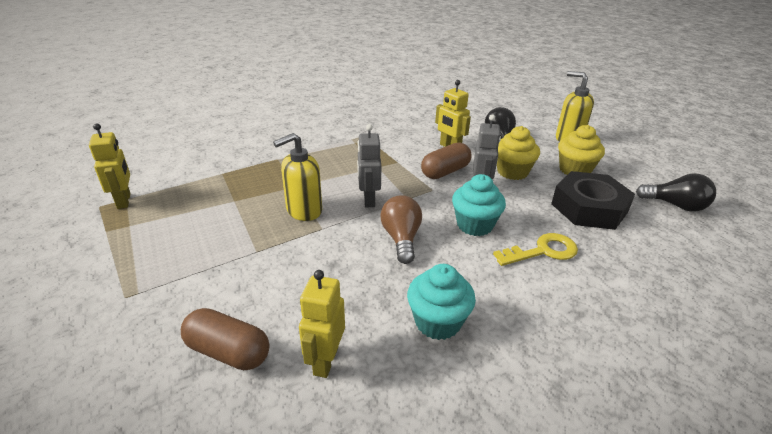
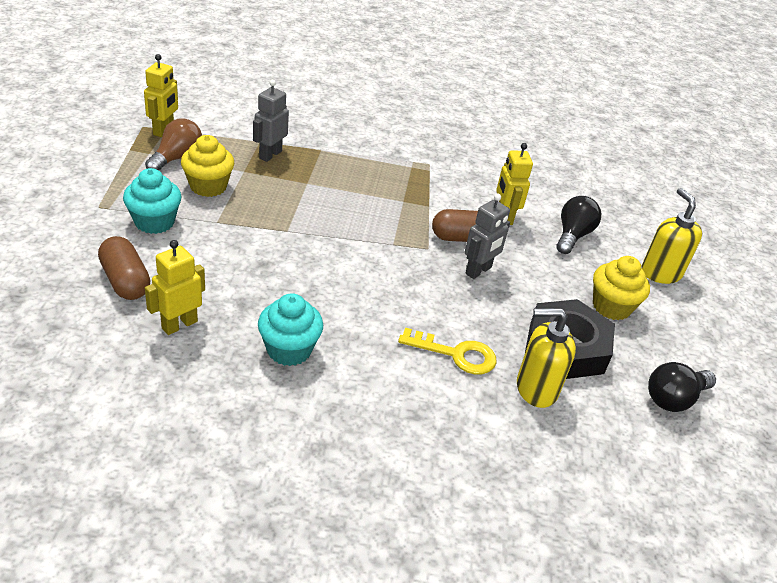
camera: 30 degrees right, 5 degrees up
yellow soap dispenser [273,133,322,221] -> yellow soap dispenser moved to [517,308,576,408]
grey robot [357,124,381,207] -> grey robot moved to [253,80,289,162]
brown light bulb [381,195,422,264] -> brown light bulb moved to [145,119,202,170]
turquoise cupcake [452,174,506,236] -> turquoise cupcake moved to [123,168,181,234]
yellow cupcake [497,126,540,180] -> yellow cupcake moved to [181,135,234,197]
black light bulb [636,173,716,211] -> black light bulb turned 90 degrees clockwise [648,362,716,412]

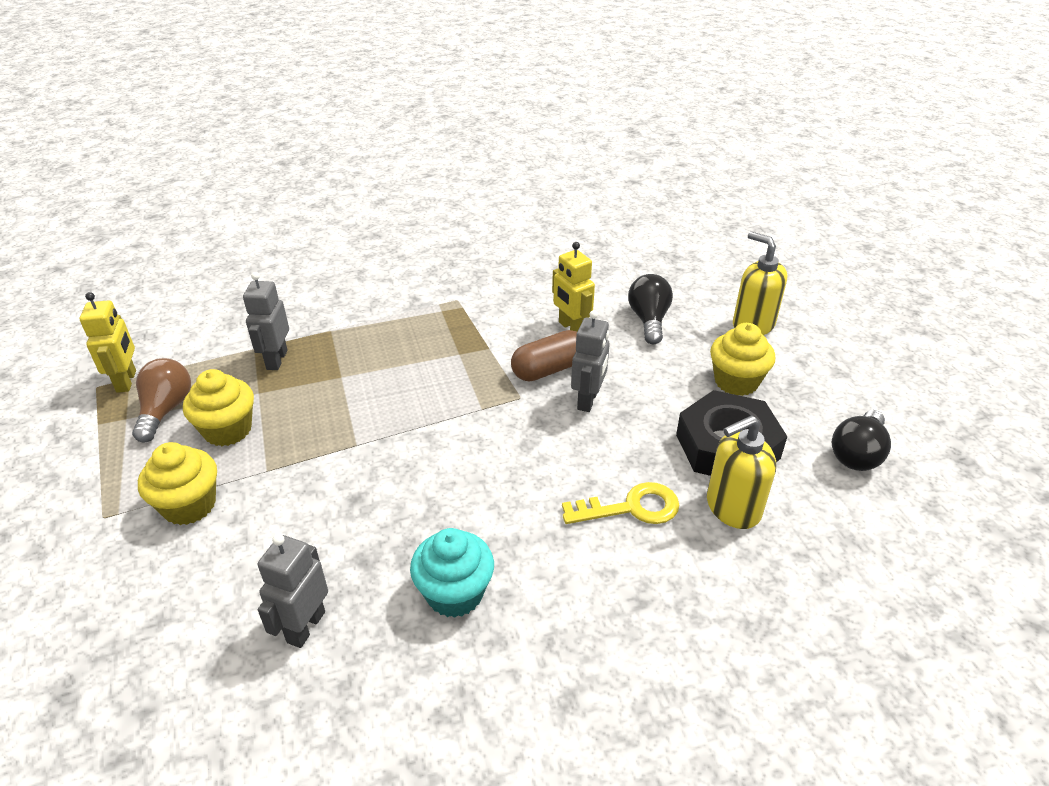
camera: 20 degrees left, 0 degrees up
brown capsule [98,236,150,300] -> none
turquoise cupcake [123,168,181,234] -> yellow cupcake [138,442,217,525]
yellow robot [145,240,205,335] -> grey robot [258,534,328,648]

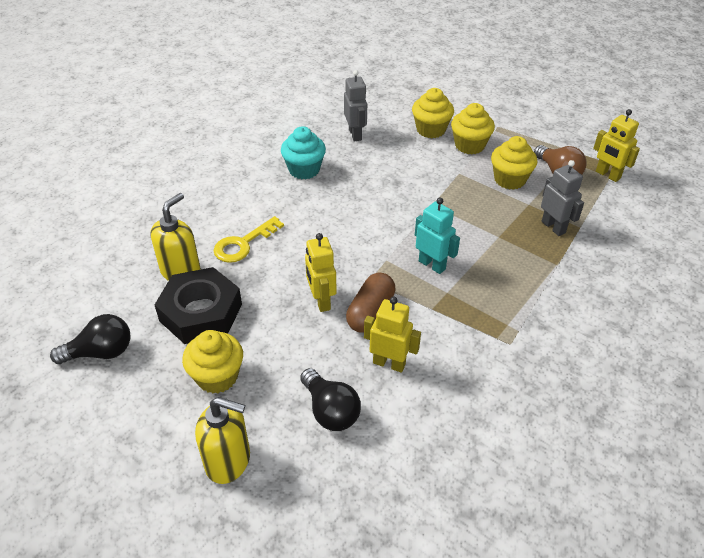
camera: 145 degrees right, 5 degrees up
grey robot [571,310,610,412] -> yellow robot [305,233,337,312]
black light bulb [832,410,891,471] -> black light bulb turned 75 degrees clockwise [50,314,131,364]
none -> yellow cupcake [412,88,454,138]
none -> turquoise robot [415,198,460,274]

